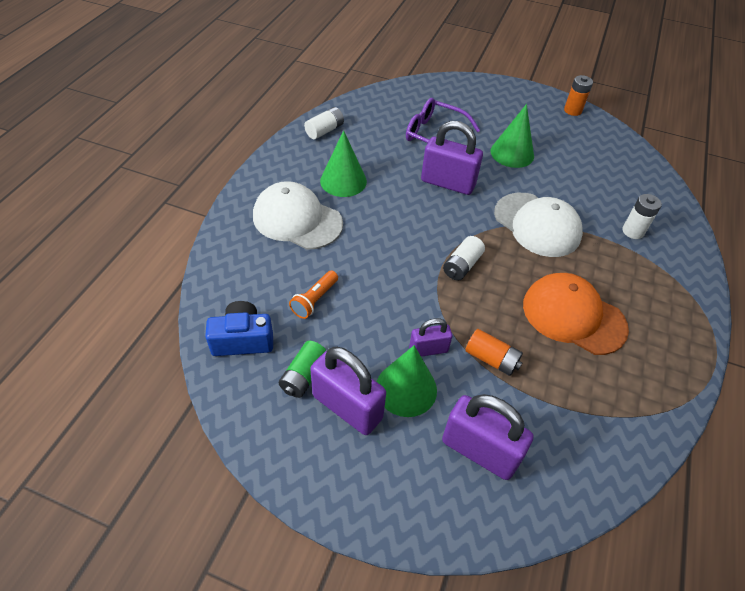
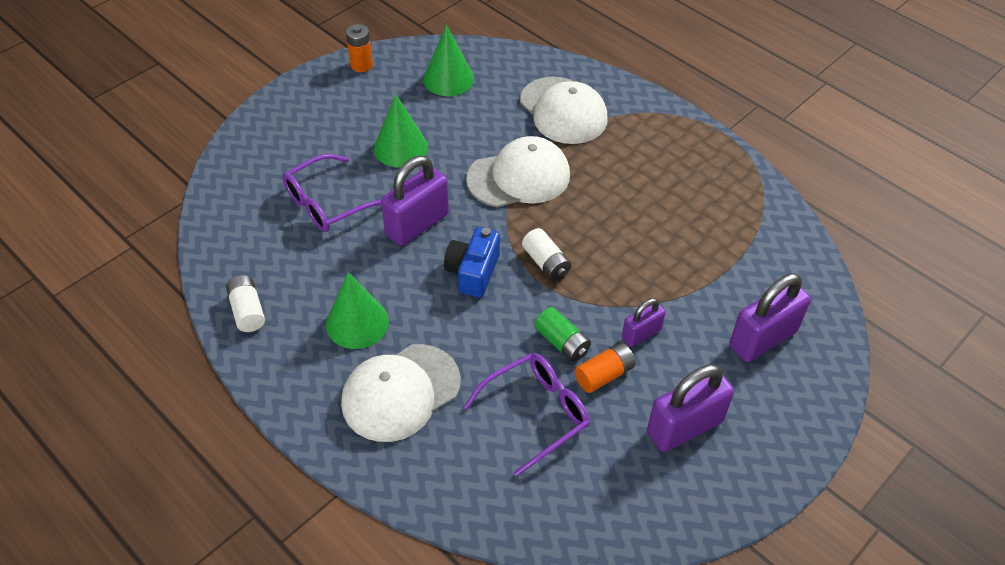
camera: 65 degrees left, 0 degrees up
blue camera [205,301,273,356] -> blue camera moved to [444,227,500,297]
green battery [279,341,327,398] -> green battery moved to [535,307,591,362]
orange flashlight [289,271,338,319] -> purple glasses [464,353,590,476]
green cone [377,345,437,417] -> green cone moved to [423,25,474,96]
purple padlock [409,318,452,357] -> purple padlock turned 45 degrees clockwise [622,298,666,347]
orange battery [465,329,523,376] -> orange battery moved to [575,343,635,393]
orange cap [523,273,629,355] -> none
white battery [622,194,662,239] -> white cap [520,76,607,144]

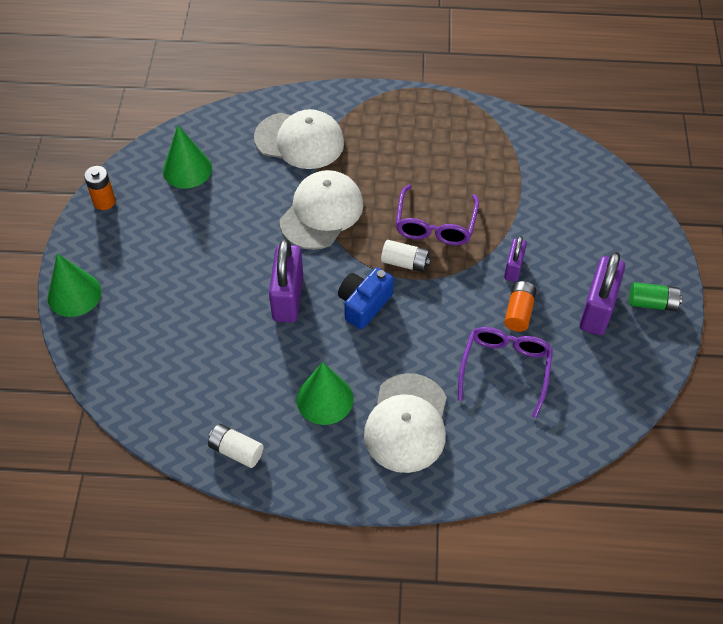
camera: 40 degrees left, 5 degrees up
purple glasses [282,154,381,232] -> purple glasses moved to [396,184,479,245]
green cone [374,94,428,167] -> green cone moved to [47,253,102,317]
blue camera [444,227,500,297] -> blue camera turned 60 degrees clockwise [338,267,394,329]
green battery [535,307,591,362] -> green battery moved to [629,282,682,311]
purple padlock [729,273,811,362] -> none

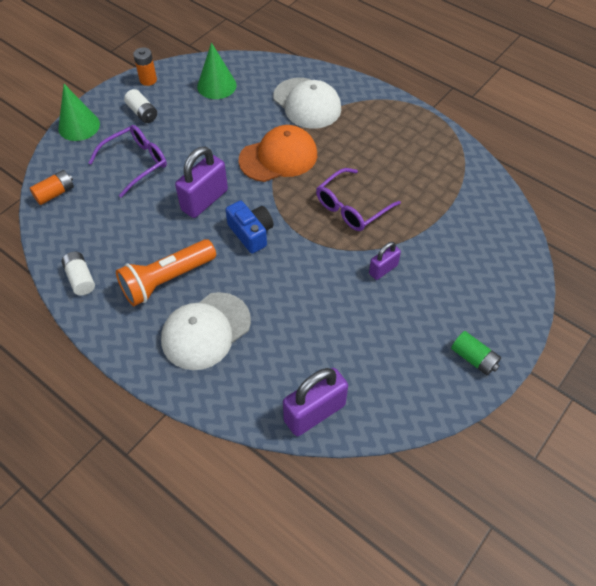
camera: 35 degrees right, 0 degrees up
white cap [280,170,363,250] -> orange cap [239,125,317,182]
green cone [297,362,353,425] -> orange flashlight [116,239,216,306]
blue camera [338,267,394,329] -> blue camera turned 75 degrees clockwise [226,200,273,254]
white battery [381,240,431,272] -> white battery moved to [124,89,157,123]
purple glasses [458,327,553,418] -> purple glasses moved to [88,125,167,198]
orange battery [504,281,536,332] -> orange battery moved to [30,170,74,205]
purple padlock [580,252,625,335] -> purple padlock moved to [283,368,348,436]

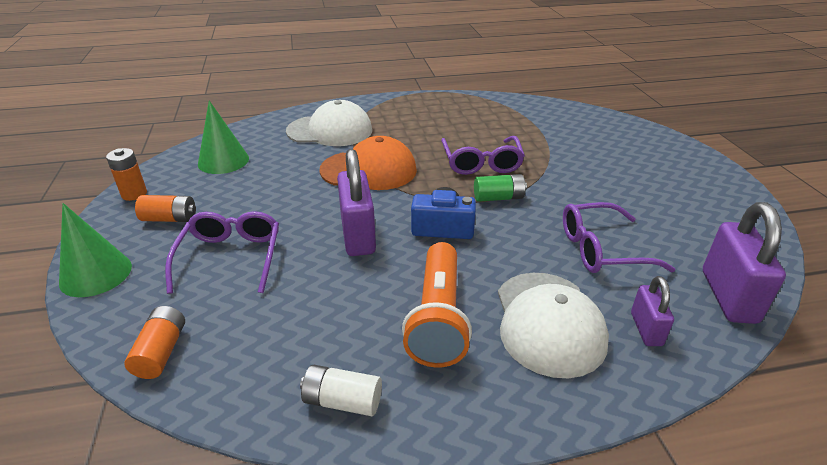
camera: 50 degrees left, 20 degrees down
white battery [124,89,157,123] -> orange battery [135,195,196,222]
orange cap [239,125,317,182] -> orange cap turned 75 degrees clockwise [320,136,417,190]
purple padlock [369,242,401,280] -> purple padlock moved to [631,276,674,346]
green battery [451,331,501,375] -> green battery moved to [474,174,527,202]
none -> purple glasses [563,202,675,273]

